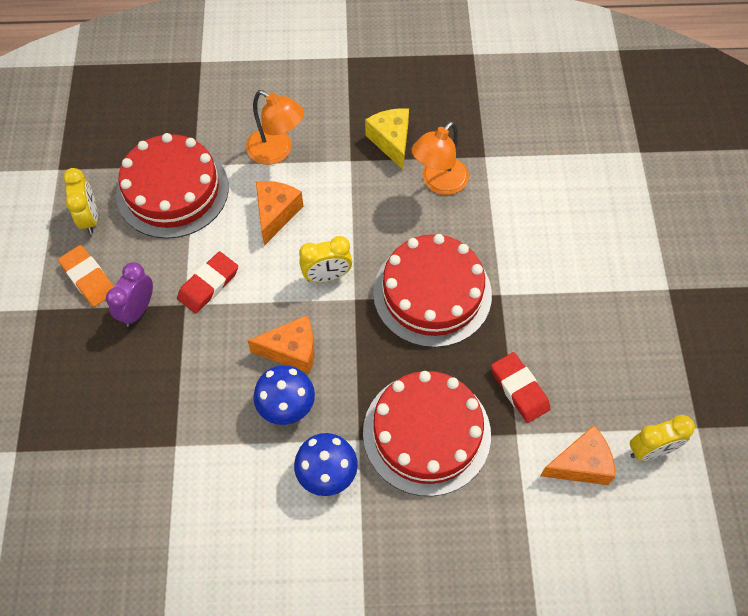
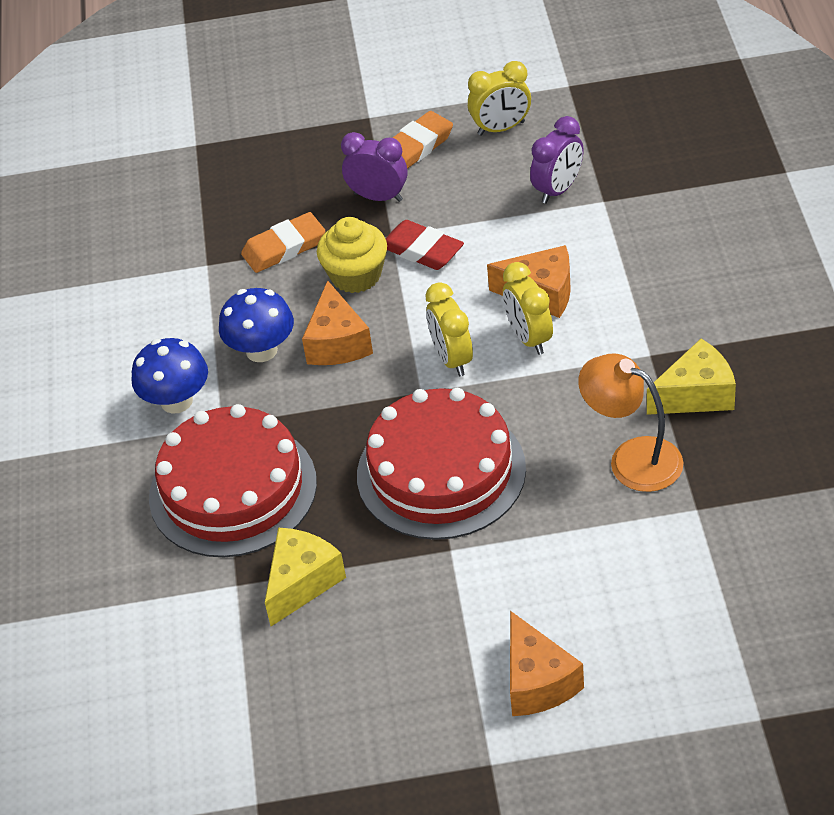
camera: 90 degrees right, 15 degrees down
red cake [116,133,229,239] -> purple clock [530,116,584,204]
orange lamp [246,90,304,165] -> none
red eraser [491,352,551,423] -> yellow cheese [265,527,346,626]
orange cheese [540,425,616,485] -> orange cheese moved to [510,611,584,716]
yellow clock [630,415,695,461] -> yellow clock moved to [503,262,553,355]
none -> orange eraser [241,212,325,273]
none -> yellow cupcake [317,217,387,293]

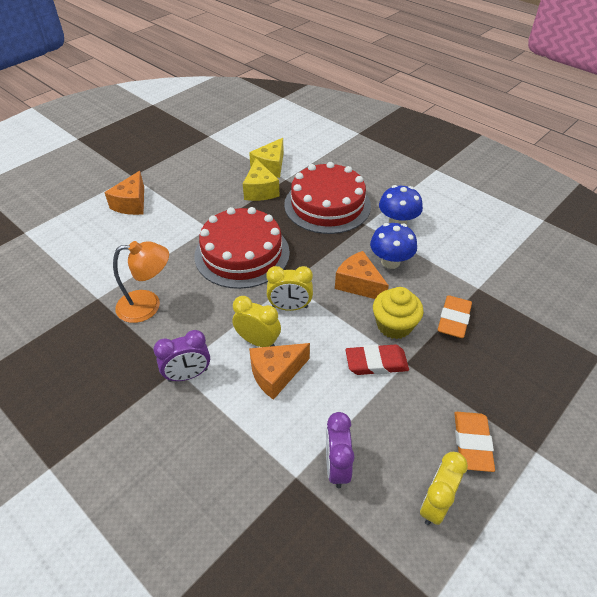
camera: 135 degrees right, 0 degrees up
purple clock [341,132,407,202] -> purple clock moved to [153,330,210,382]
yellow clock [426,282,473,376] -> yellow clock turned 150 degrees clockwise [266,266,313,311]
orange cheese [510,611,584,716] -> orange cheese turned 105 degrees counterclockwise [104,171,144,215]
yellow cheese [647,339,736,415] -> yellow cheese moved to [249,138,284,178]

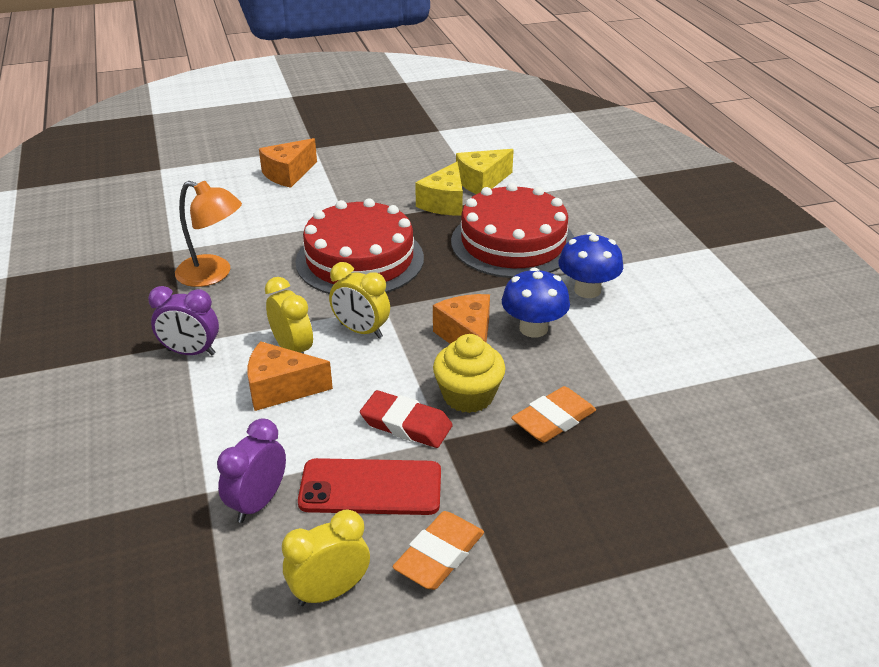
camera: 30 degrees right, 10 degrees down
none -> red phone [298,458,441,515]

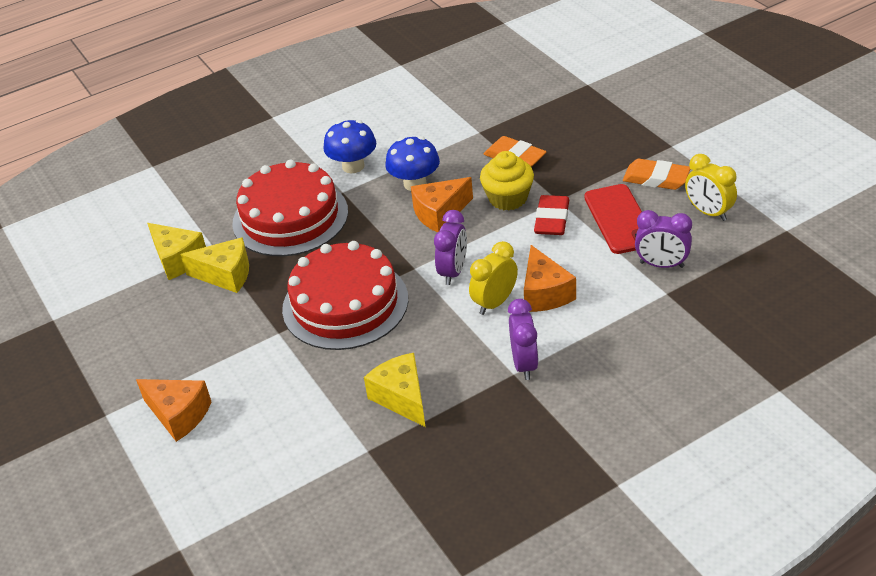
camera: 100 degrees left, 5 degrees up
orange lamp [175,181,242,287] -> yellow cheese [364,353,426,427]
yellow clock [329,262,390,338] -> purple clock [434,210,467,285]

